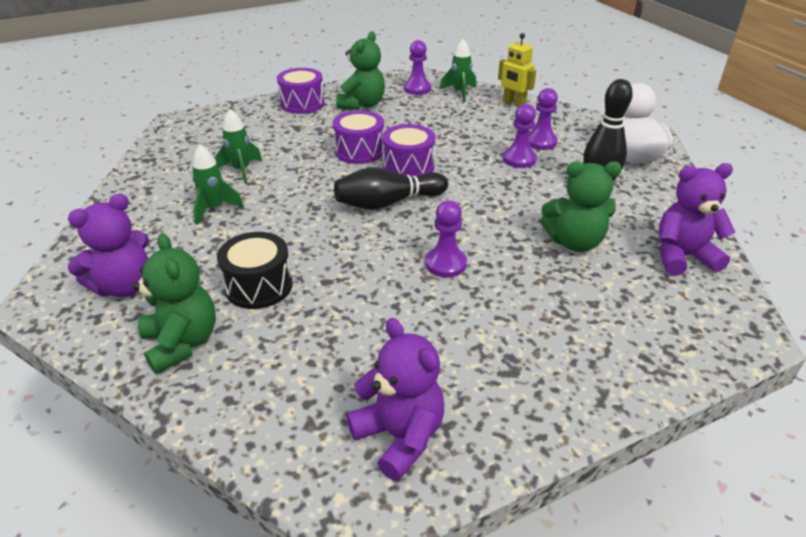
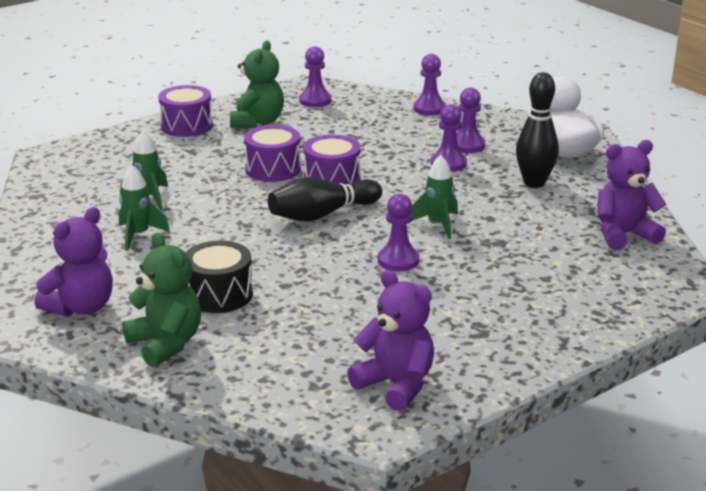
camera: 10 degrees left, 10 degrees down
green rocket [439,39,476,102] -> green rocket moved to [410,155,458,239]
yellow robot [498,33,536,107] -> purple pawn [413,54,446,116]
green teddy bear [540,161,622,252] -> none

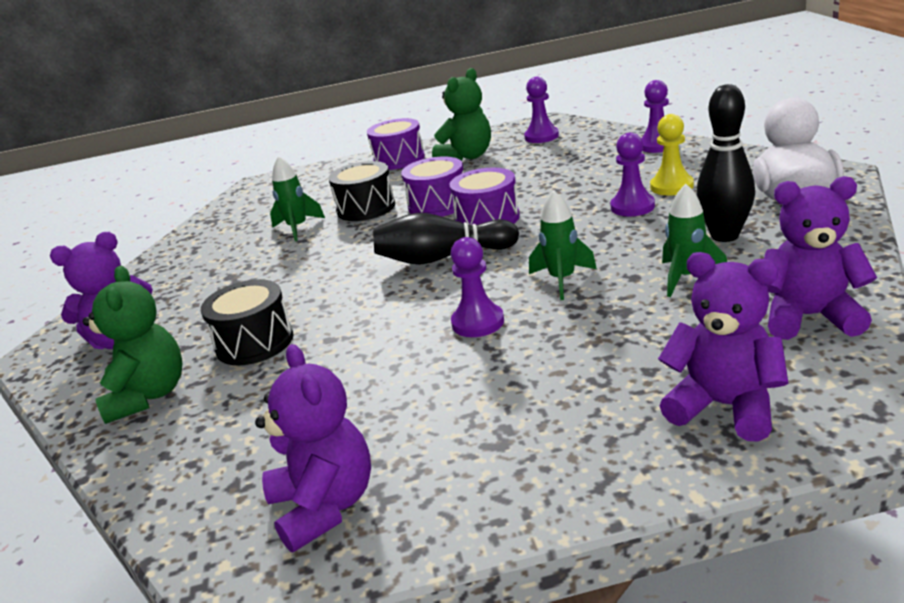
camera: 30 degrees right, 0 degrees up
green rocket [119,165,170,251] -> green rocket moved to [662,184,727,297]
purple pawn [457,87,485,153] -> yellow pawn [650,114,694,196]
none -> black drum [329,161,395,221]
none -> purple teddy bear [658,252,789,442]

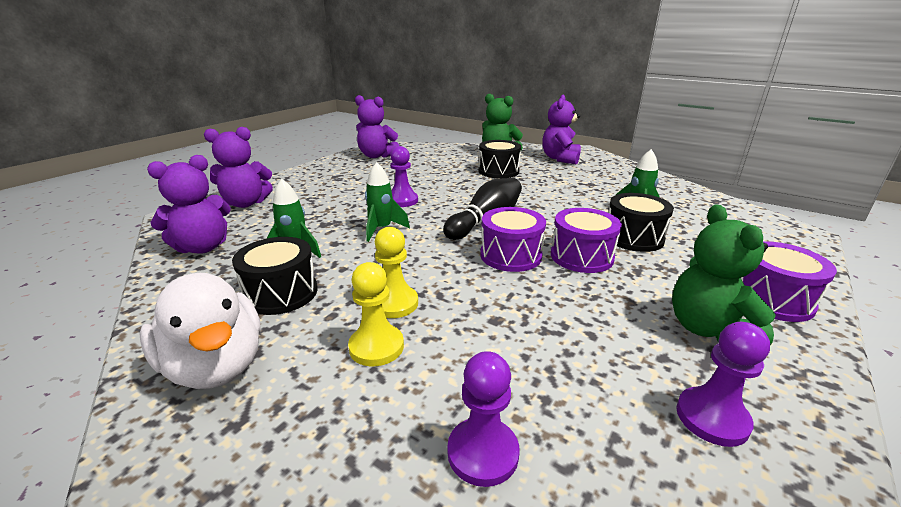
camera: 130 degrees right, 0 degrees up
purple pawn [610,133,655,216] -> yellow pawn [375,227,418,318]
black bowling pin [696,84,755,242] -> black drum [232,237,318,315]

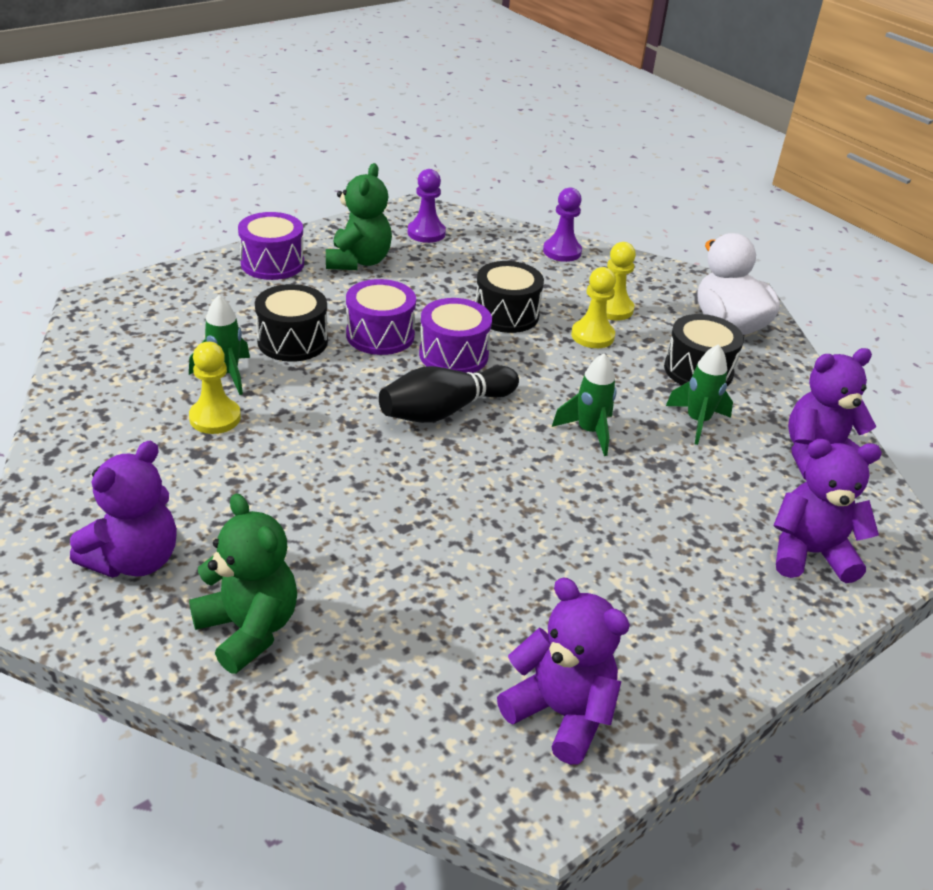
camera: 165 degrees left, 10 degrees up
purple pawn [390,146,418,207] -> none
black drum [478,140,521,179] -> black drum moved to [475,261,544,333]
none -> yellow pawn [189,342,241,434]

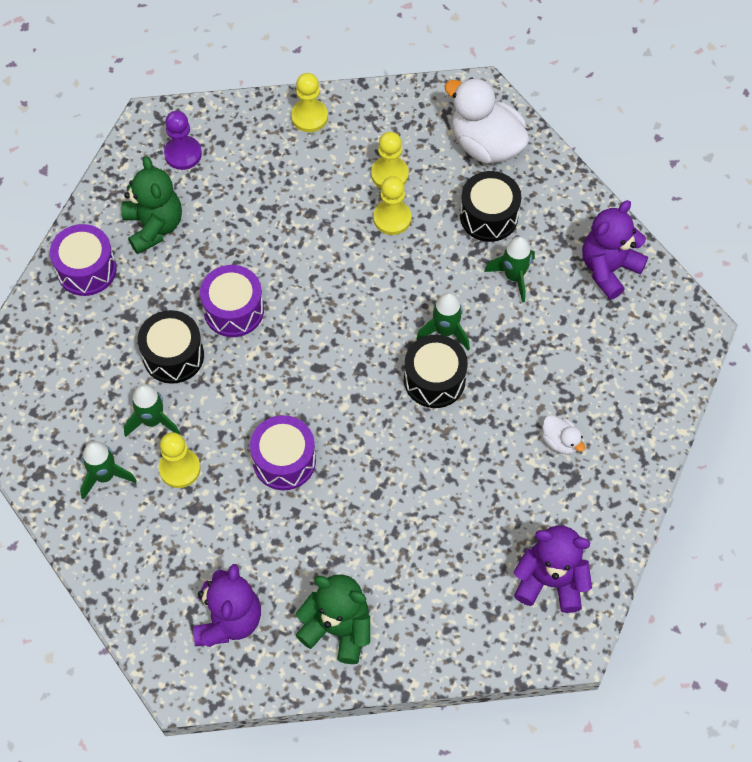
camera: 25 degrees left, 25 degrees up
black bowling pin [379,366,519,423] -> none
purple drum [419,298,492,373] -> purple drum moved to [250,415,316,490]
black drum [475,261,544,333] -> black drum moved to [404,335,468,408]
purple pawn [543,187,582,262] -> yellow pawn [291,73,328,132]
purple teddy bear [773,439,882,583] -> none
none -> green rocket [80,441,137,500]
none -> white duck [542,415,585,455]

